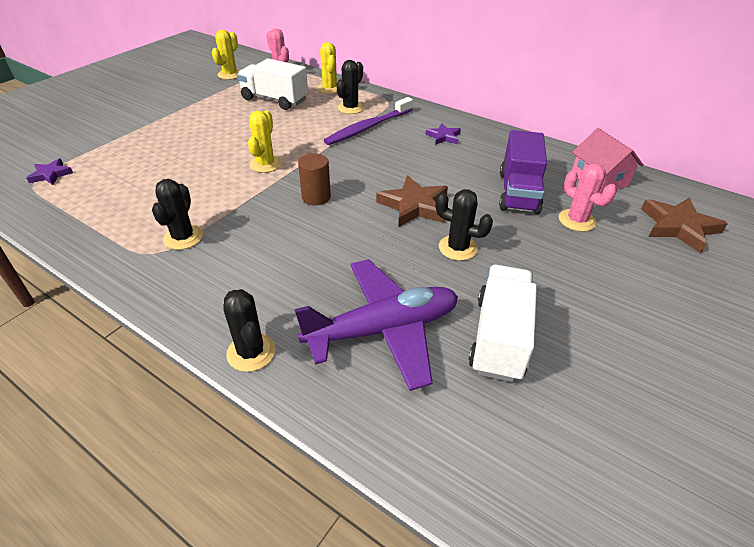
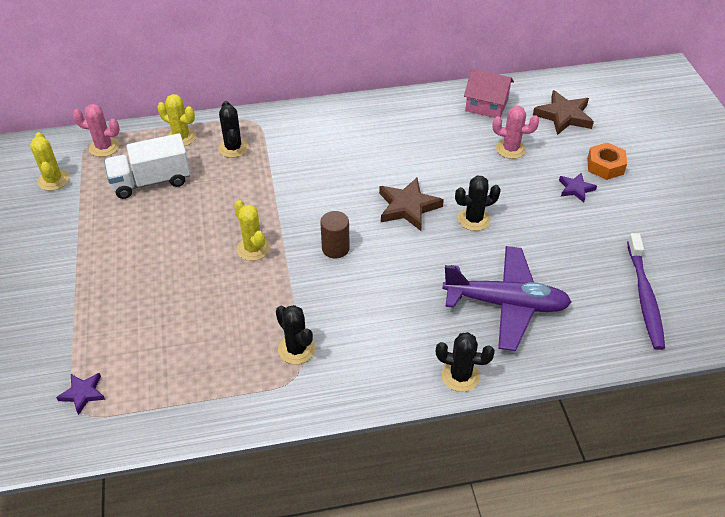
camera: 45 degrees left, 5 degrees up
purple plane [294,259,458,391] -> purple plane turned 75 degrees clockwise [442,246,572,351]
purple toothbrush [324,97,413,145] -> purple toothbrush moved to [627,233,665,350]
purple star [426,123,461,145] -> purple star moved to [559,173,597,202]
white truck [469,265,537,382] -> none
purple truck [499,130,547,214] -> none
none -> orange nut [587,142,627,180]

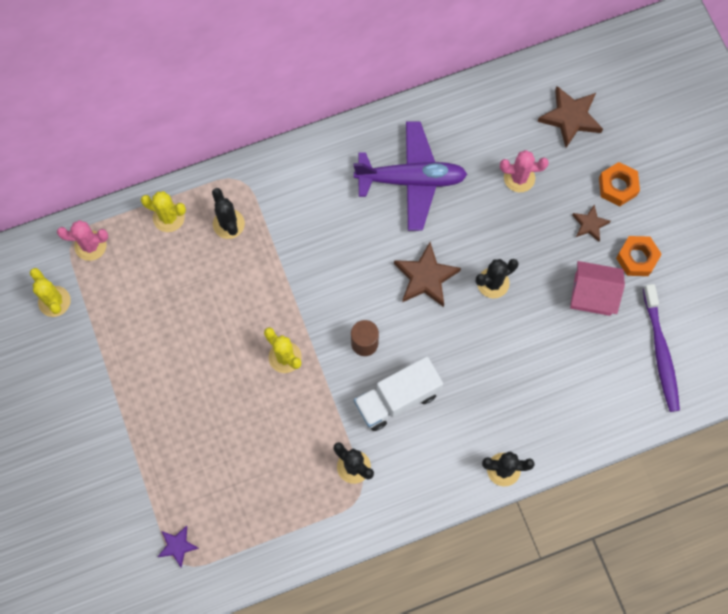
camera: 10 degrees left, 25 degrees up
white truck [104,133,191,199] -> white truck moved to [354,357,443,431]
purple plane [442,246,572,351] -> purple plane moved to [354,121,467,231]
pink house [464,69,514,118] -> pink house moved to [570,261,625,316]
purple star [559,173,597,202] -> brown star [572,205,611,242]
none -> orange nut [616,236,662,276]

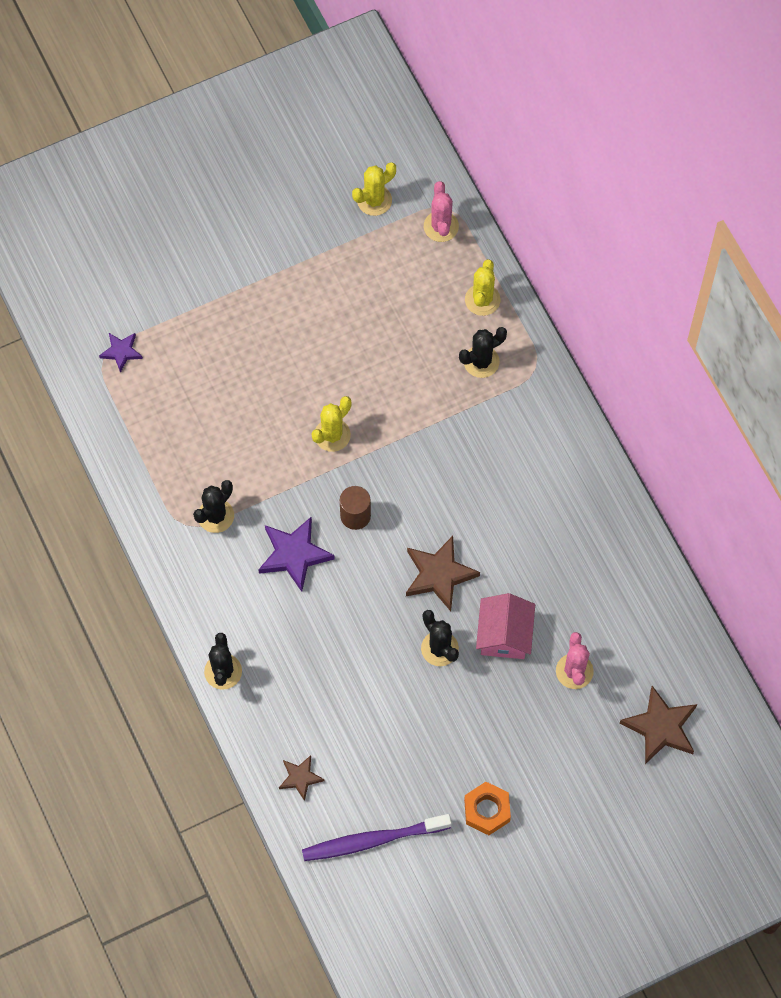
camera: 85 degrees right, 5 degrees down
purple plane [354,121,467,231] -> none
white truck [354,357,443,431] -> purple star [258,517,335,592]
pink house [570,261,625,316] -> pink house moved to [476,593,535,659]
brown star [572,205,611,242] -> brown star moved to [279,755,324,801]
orange nut [599,162,640,206] -> none

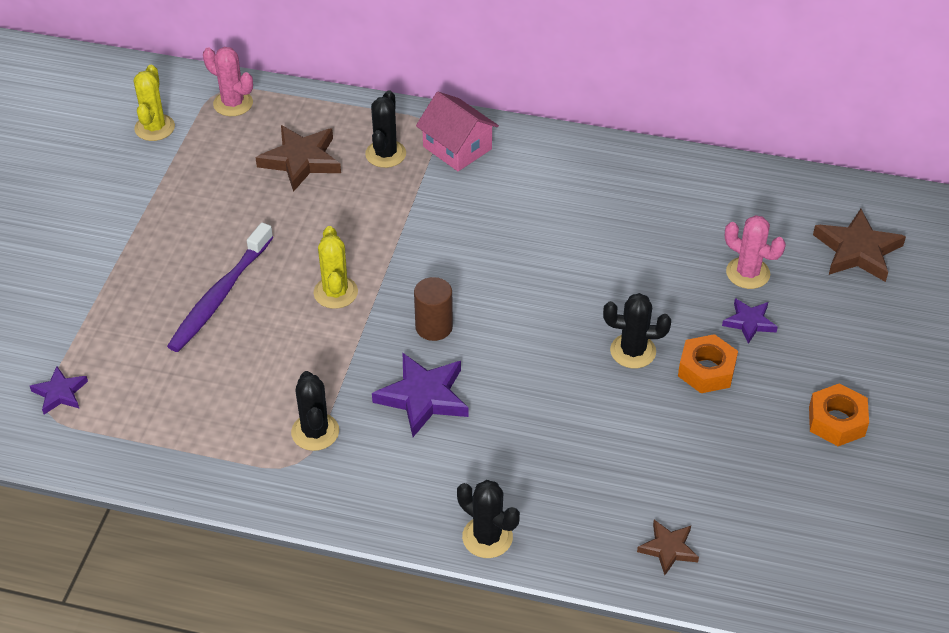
camera: 50 degrees left, 20 degrees down
purple toothbrush [302,814,452,861] -> purple toothbrush moved to [167,223,273,352]
brown star [406,536,480,611] -> brown star moved to [256,125,341,192]
yellow cactus [465,259,501,316] -> none
pink house [476,593,535,659] -> pink house moved to [416,92,499,171]
none -> orange nut [678,334,738,393]
none -> purple star [722,298,778,344]

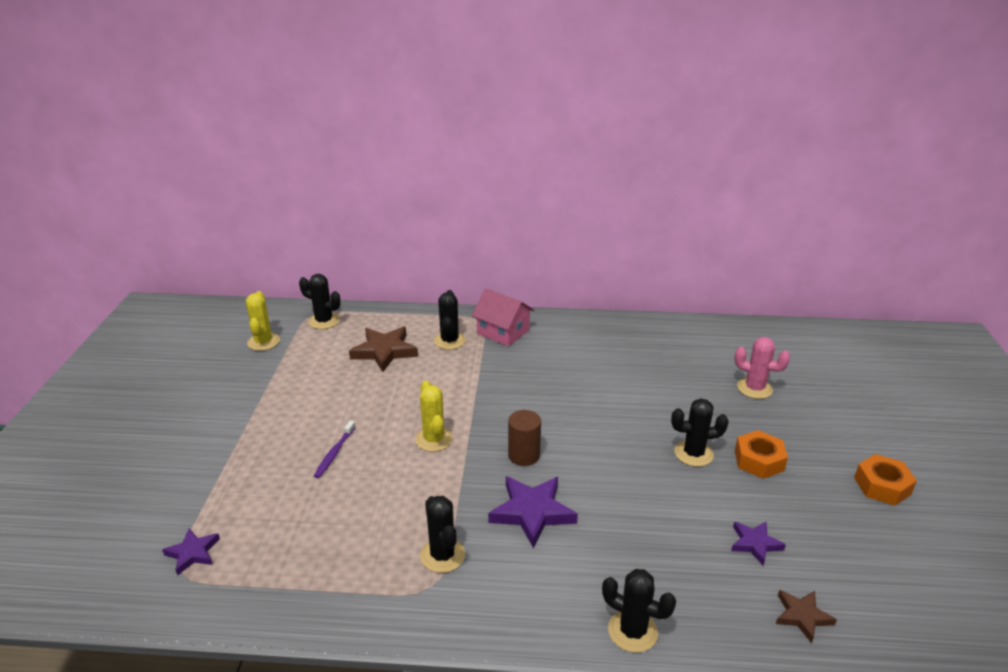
camera: 10 degrees left, 15 degrees down
purple toothbrush [167,223,273,352] -> purple toothbrush [314,420,355,478], size x0.52
pink cactus [203,47,253,116] -> black cactus [299,274,340,329]
purple star [722,298,778,344] -> purple star moved to [731,522,786,566]
brown star [813,209,906,282] -> none

